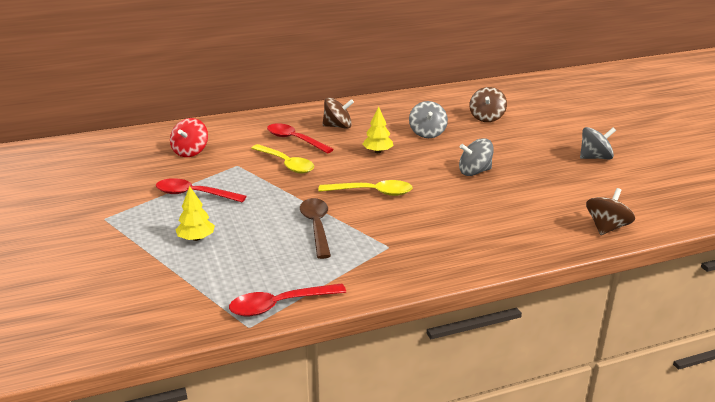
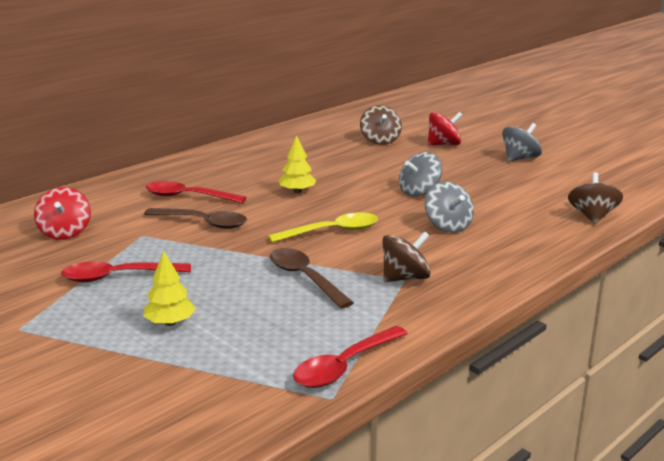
camera: 25 degrees left, 5 degrees down
yellow spoon [251,144,314,174] -> brown spoon [144,208,247,229]
brown spinning top [322,97,354,129] -> brown spinning top moved to [382,231,431,282]
grey spinning top [409,101,448,138] -> grey spinning top moved to [425,181,474,233]
none -> red spinning top [428,112,462,145]

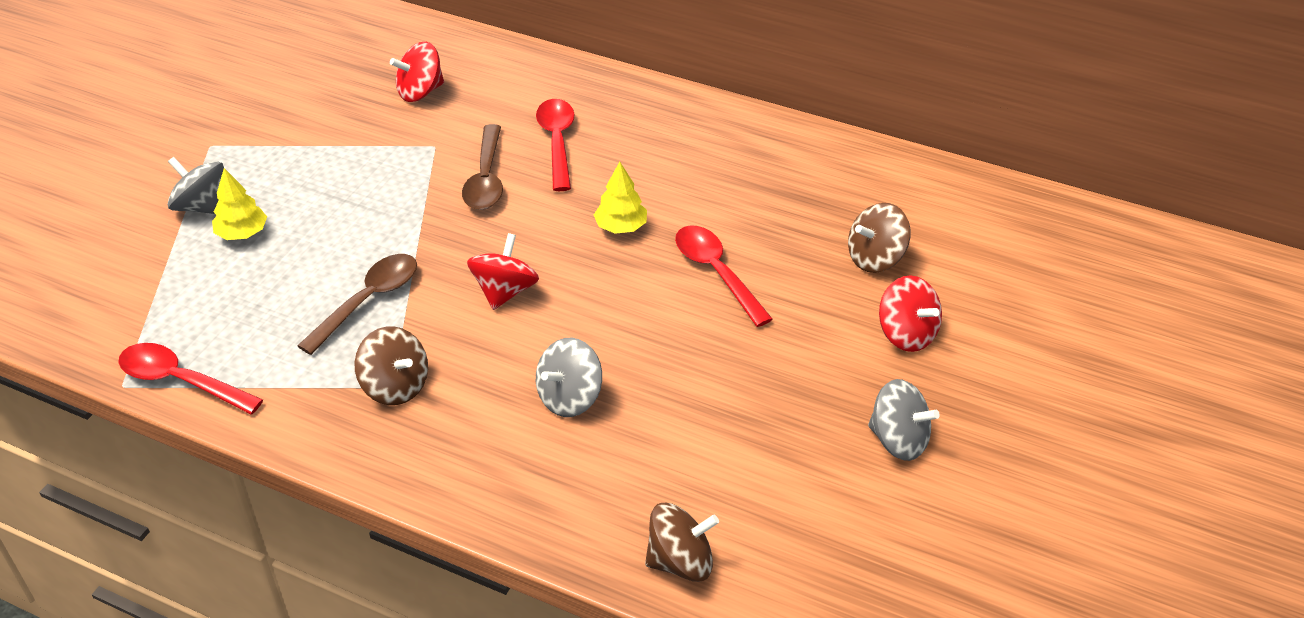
camera: 70 degrees right, 20 degrees up
red spoon [61,261,191,282] -> red spoon moved to [675,225,773,327]
yellow spoon [268,213,378,243] -> red spinning top [467,233,539,310]
grey spinning top [399,152,442,197] -> grey spinning top moved to [167,157,224,214]

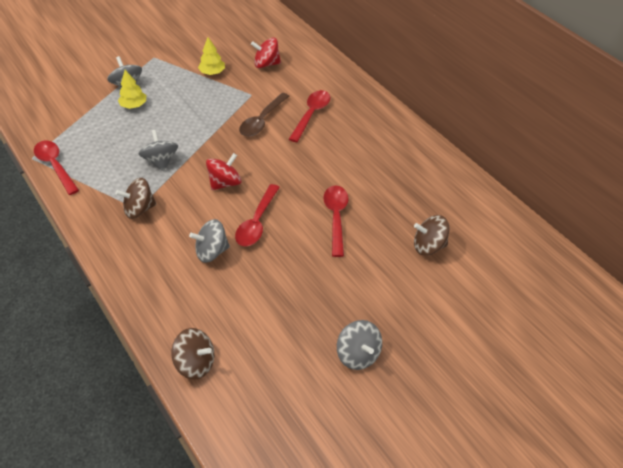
camera: 30 degrees right, 5 degrees up
brown spoon [297,254,417,355] -> grey spinning top [138,130,178,171]
brown spinning top [354,327,428,405] -> brown spinning top turned 90 degrees clockwise [115,178,156,219]
yellow tree [594,162,647,234] -> yellow tree moved to [198,37,225,75]
red spinning top [879,275,942,352] -> none
none -> red spoon [235,184,280,246]

